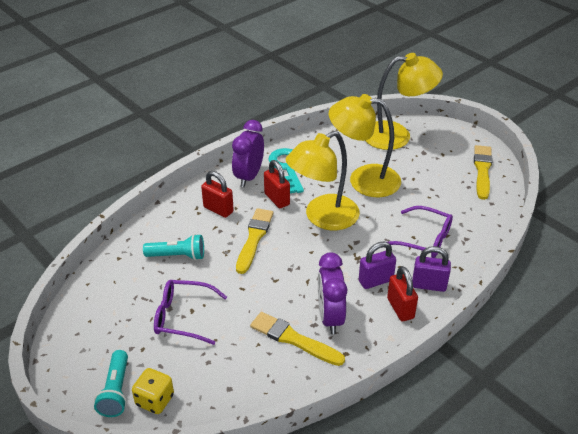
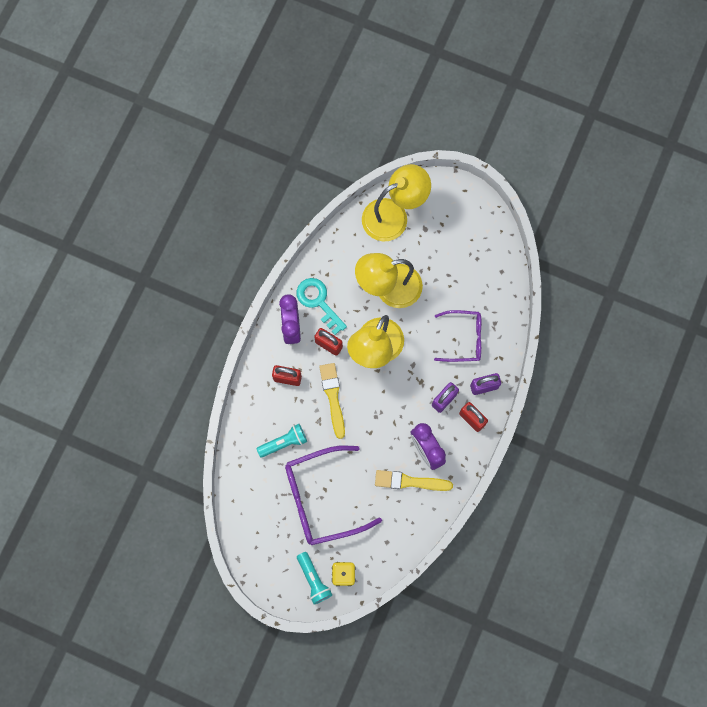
camera: 25 degrees left, 35 degrees up
purple glasses [154,280,227,345] -> purple glasses [285,445,382,545], size x1.65
yellow brush [474,145,492,200] -> none

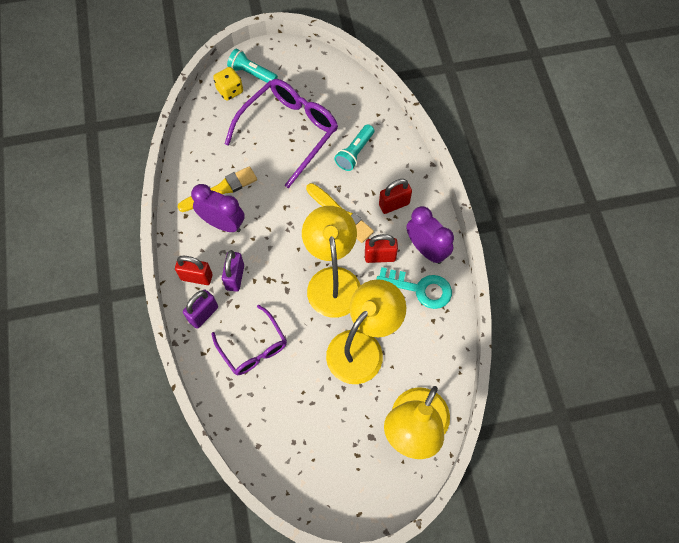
camera: 145 degrees right, 10 degrees down
purple glasses [434,310,481,362] -> purple glasses turned 90 degrees counterclockwise [212,305,287,375]

